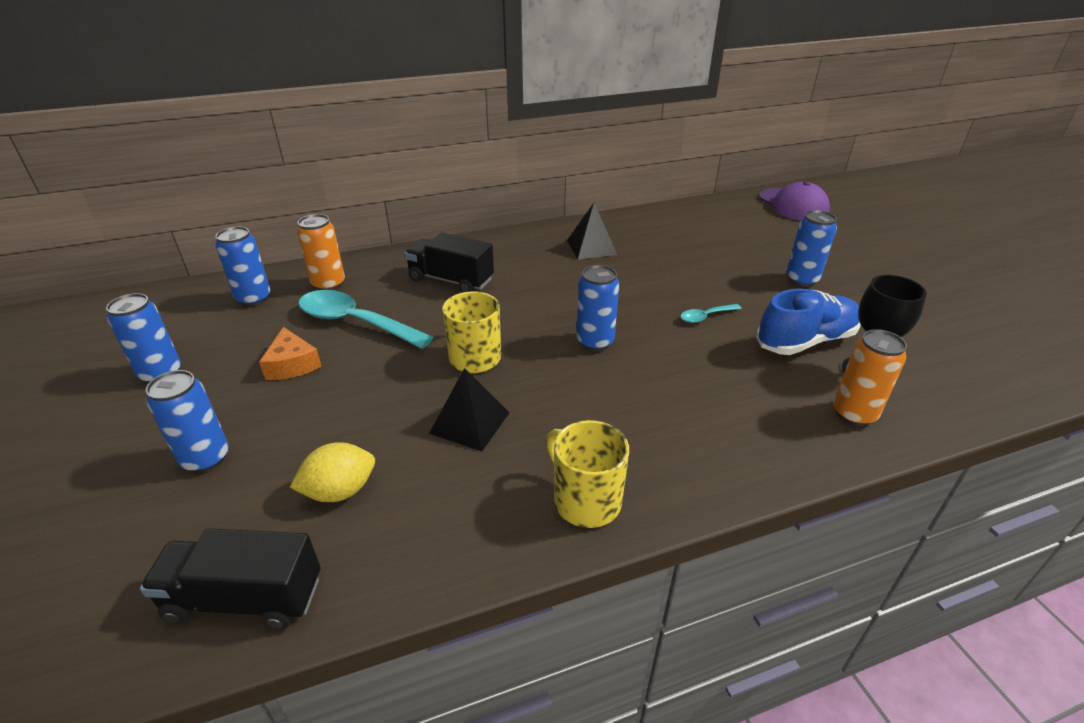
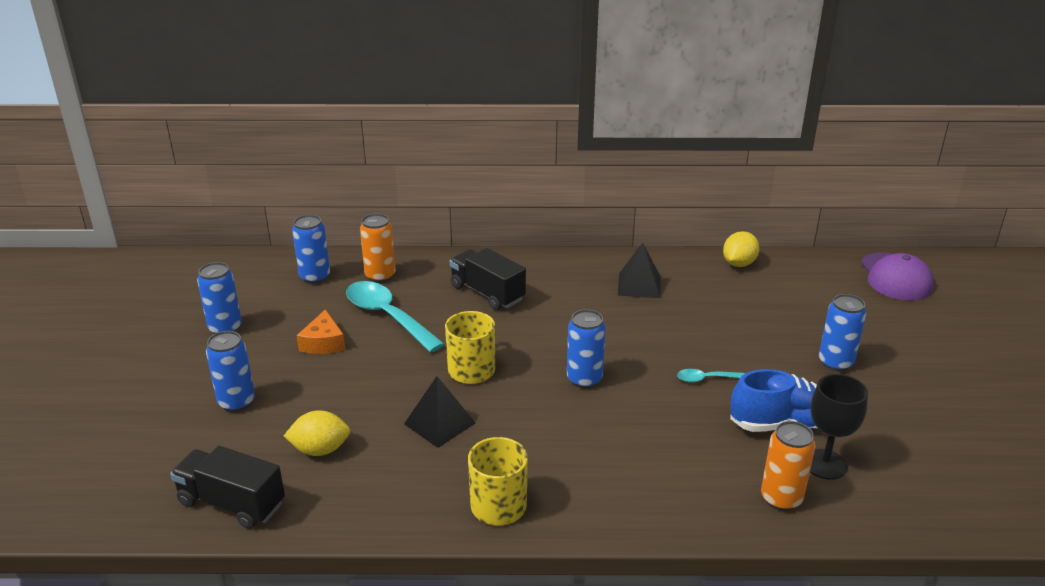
camera: 20 degrees right, 5 degrees down
none -> yellow lemon [723,231,760,267]

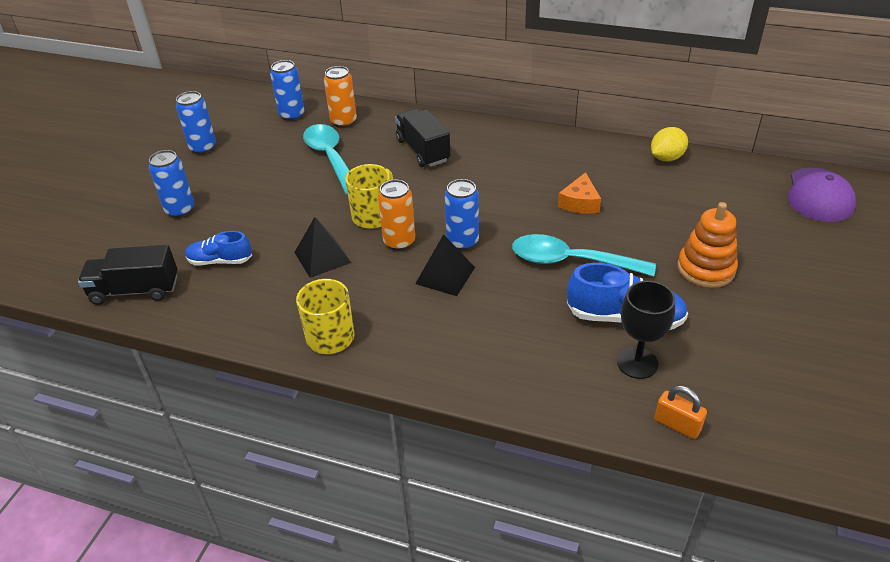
camera: 20 degrees right, 10 degrees up
black truck [170,446,285,529] -> black truck turned 45 degrees counterclockwise [78,245,177,305]
yellow lemon [284,410,350,456] -> blue shoe [185,231,252,266]
orange cheese [296,309,345,354] -> orange cheese moved to [558,172,601,214]
black pyramid [618,243,660,298] -> black pyramid moved to [415,234,475,296]
turquoise spoon [677,369,745,382] -> turquoise spoon [512,234,656,277], size x2.18
orange can [761,421,815,511] -> orange can moved to [378,180,415,251]
blue can [819,294,866,371] -> orange stacking toy [677,202,738,288]
none -> orange padlock [654,386,707,439]

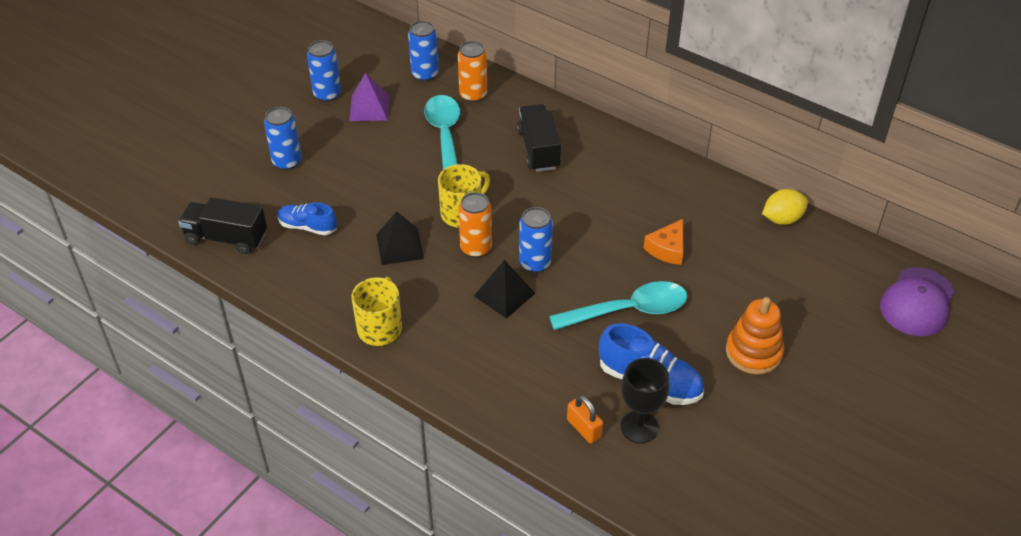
camera: 15 degrees right, 5 degrees up
turquoise spoon [512,234,656,277] -> turquoise spoon turned 135 degrees clockwise [549,281,688,330]
orange padlock [654,386,707,439] -> orange padlock moved to [567,395,603,444]
none -> purple pyramid [349,73,389,121]

